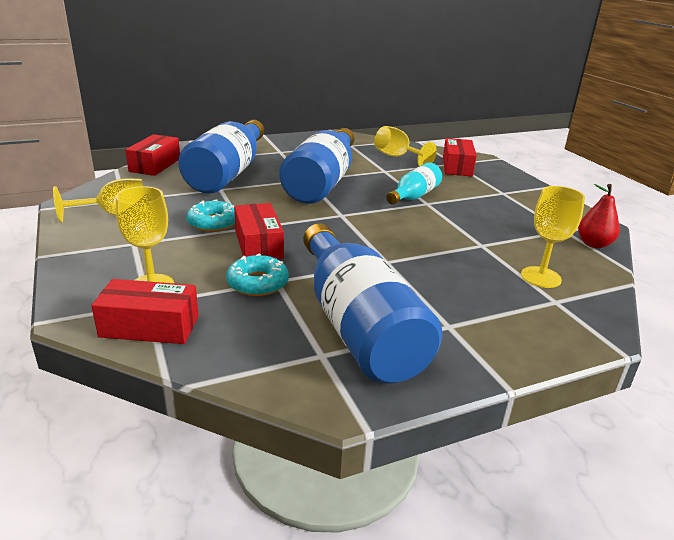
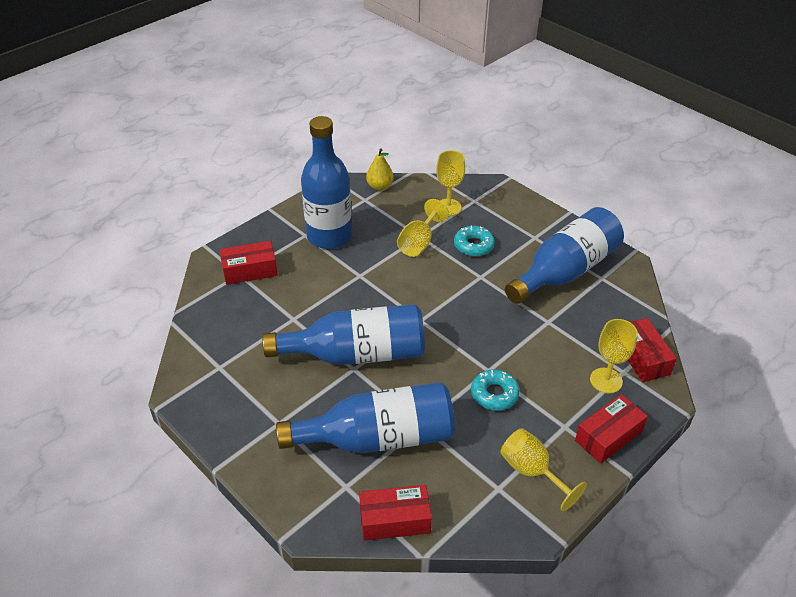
camera: 110 degrees left, 15 degrees up
turquoise donut [226,253,289,296] -> turquoise donut moved to [454,226,495,256]
red box [234,203,284,259] -> red box moved to [575,394,648,464]
yellow goblet [374,126,437,167] -> yellow goblet moved to [397,199,449,257]
turquoise bottle [386,162,442,204] -> none
red pear [578,184,620,248] -> yellow pear [366,148,394,191]
none -> blue bottle [301,116,352,249]

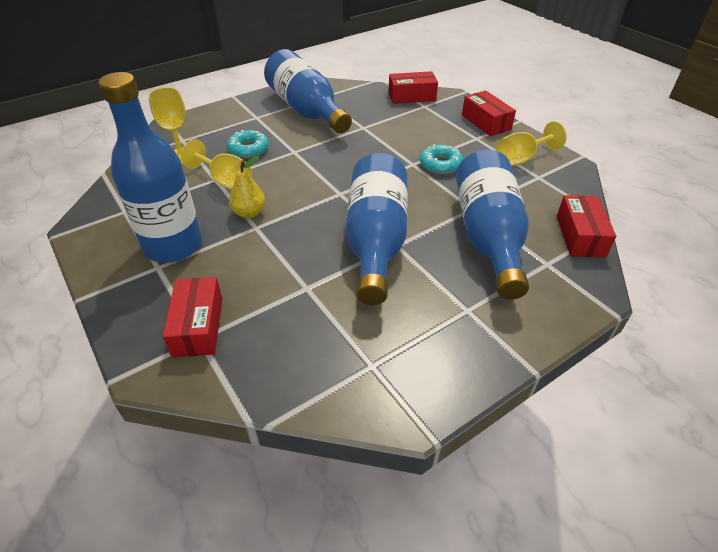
camera: 80 degrees left, 0 degrees up
yellow pear [366,148,394,191] -> yellow pear moved to [229,156,265,218]
yellow goblet [590,319,638,394] -> none

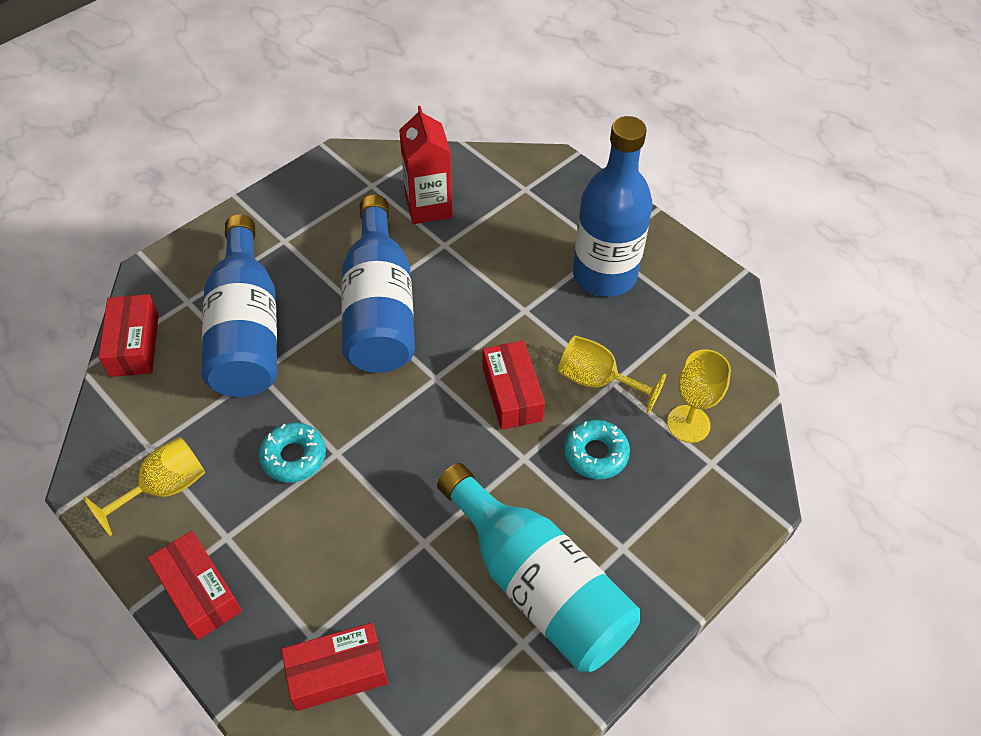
camera: 170 degrees right, 10 degrees up
red box [162,277,223,357] -> red box moved to [483,341,545,430]
yellow pear [229,156,265,218] -> none
blue bottle [264,49,352,133] -> turquoise bottle [437,463,640,672]
none -> red carton [399,106,453,224]

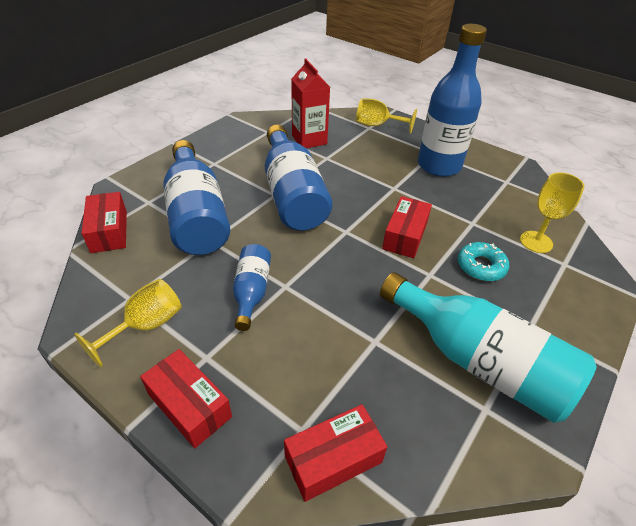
camera: 10 degrees left, 10 degrees down
turquoise donut [259,423,326,483] -> blue bottle [233,244,271,331]
red box [483,341,545,430] -> red box turned 45 degrees clockwise [382,196,432,258]
yellow goblet [558,336,666,414] -> yellow goblet moved to [356,98,417,134]

